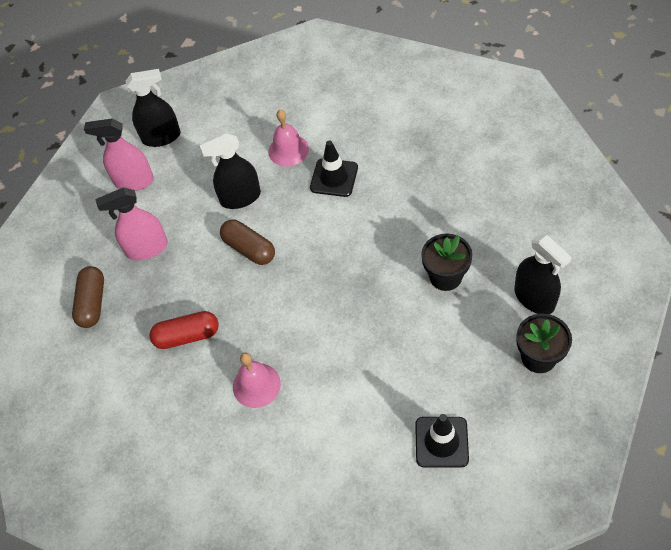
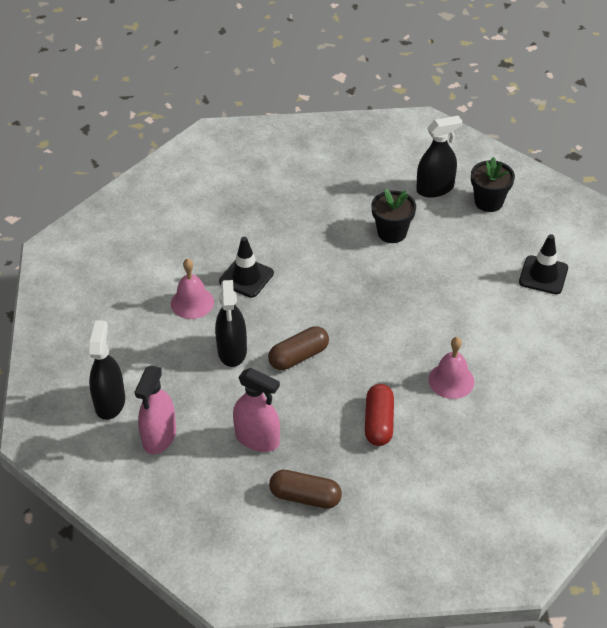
camera: 80 degrees left, 10 degrees down
pink spray bottle [95,187,168,260] -> pink spray bottle turned 60 degrees counterclockwise [233,368,280,452]

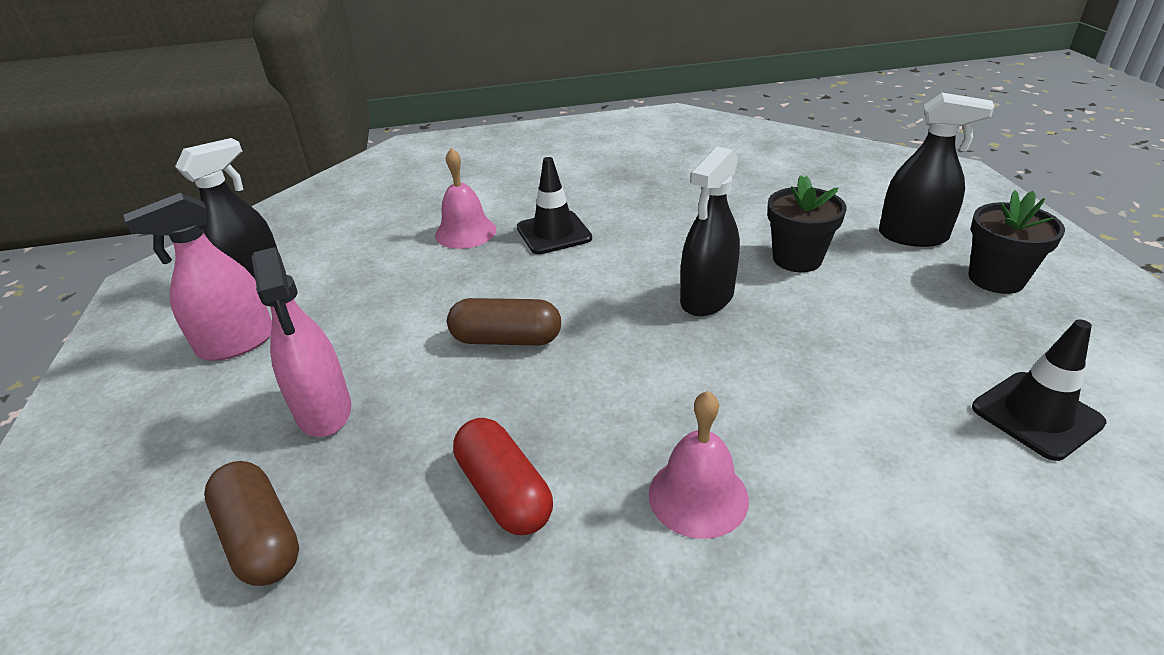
camera: 40 degrees right, 10 degrees down
black spray bottle [215,280,247,367] -> black spray bottle moved to [680,146,740,316]
red capsule [365,384,394,446] -> red capsule turned 75 degrees counterclockwise [453,418,553,535]

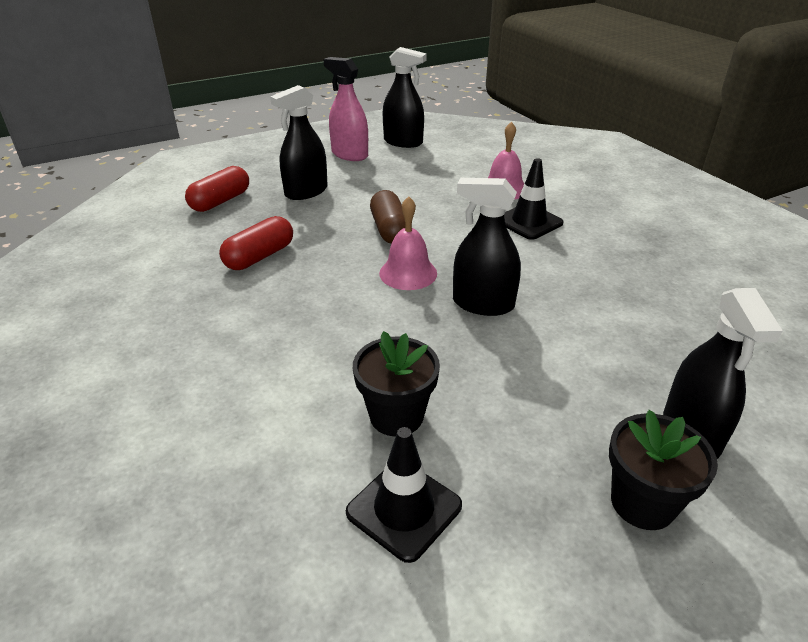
camera: 70 degrees right, 0 degrees up
brown capsule [204,461,299,586] -> red capsule [185,166,249,212]
pink spray bottle [252,247,351,437] -> black spray bottle [270,85,328,200]
pink bell [649,391,749,539] -> pink bell moved to [379,196,437,290]
black flower pot [767,175,846,272] -> black flower pot moved to [353,331,440,437]

